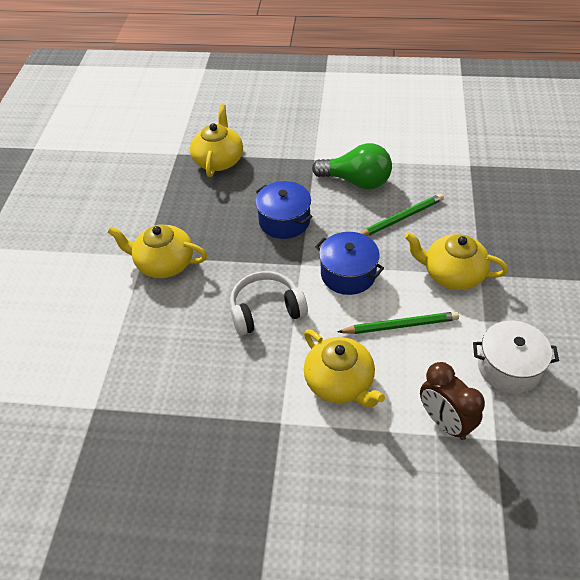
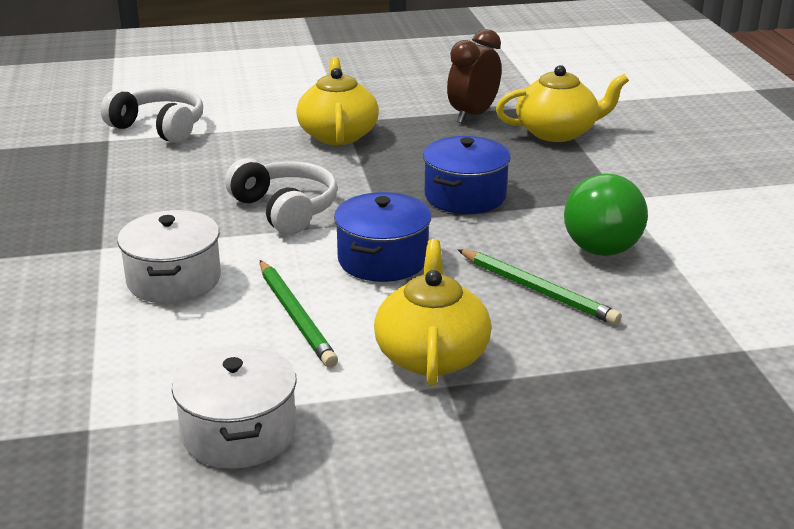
camera: 70 degrees right, 20 degrees down
yellow teapot [304,329,385,408] -> white pot [117,210,221,304]
brown clock [420,362,485,440] -> brown clock moved to [447,29,501,124]
none -> white headphones [101,87,203,143]

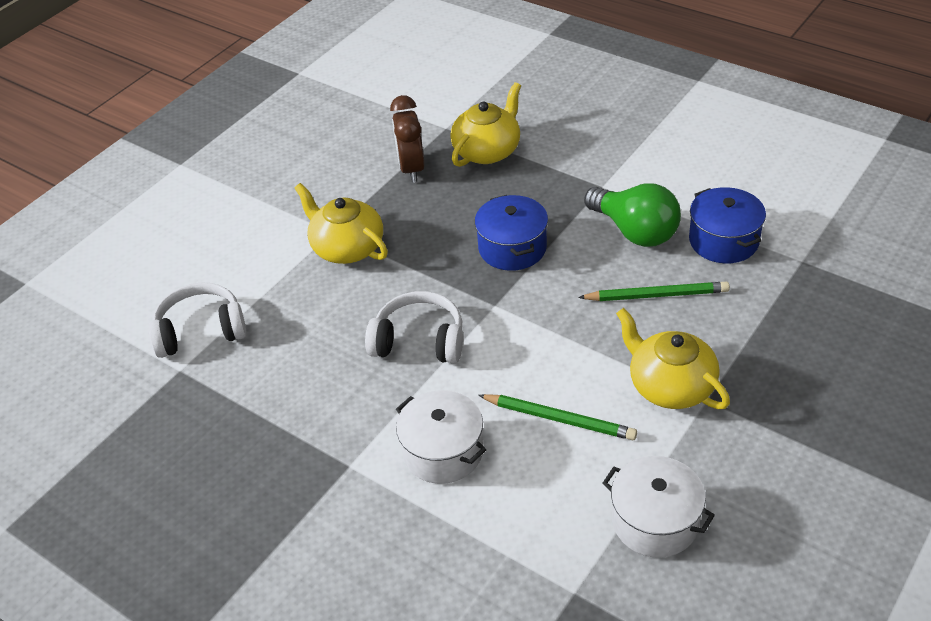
camera: 40 degrees left, 15 degrees up
blue pot [334,192,431,282] -> blue pot moved to [689,187,766,263]

